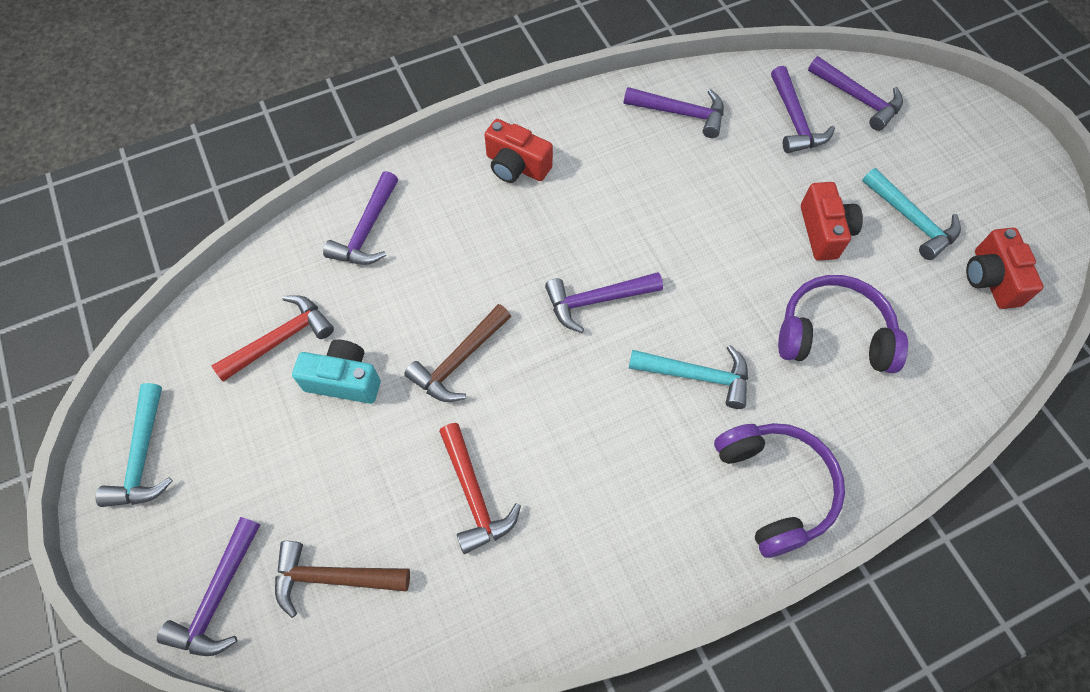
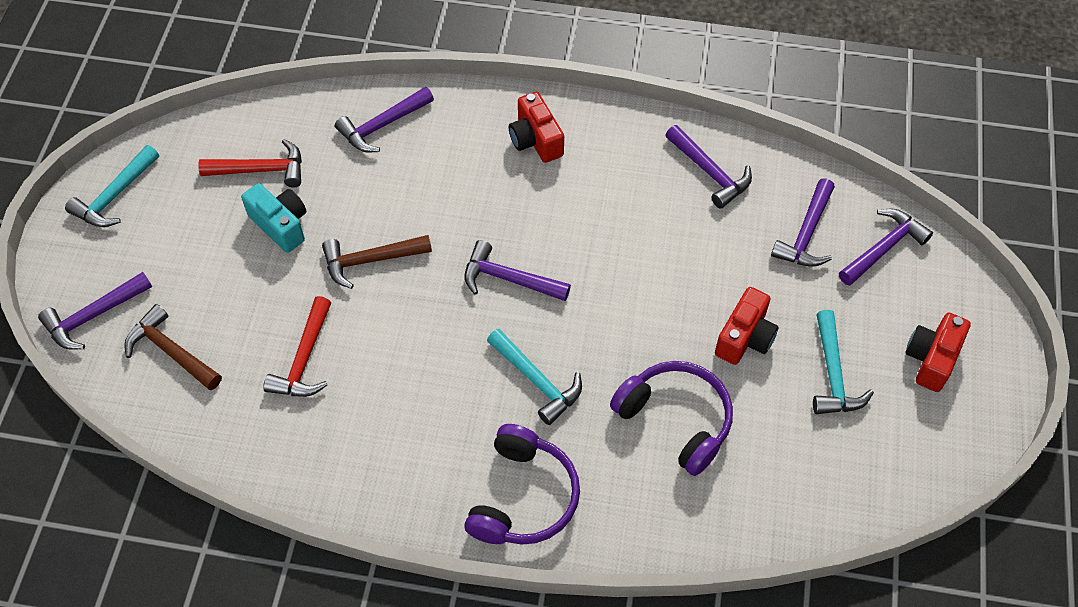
camera: 35 degrees right, 5 degrees down
purple hammer [808,56,903,131] -> purple hammer turned 120 degrees counterclockwise [839,209,933,286]
red camera [966,228,1044,309] -> red camera moved to [905,313,971,392]

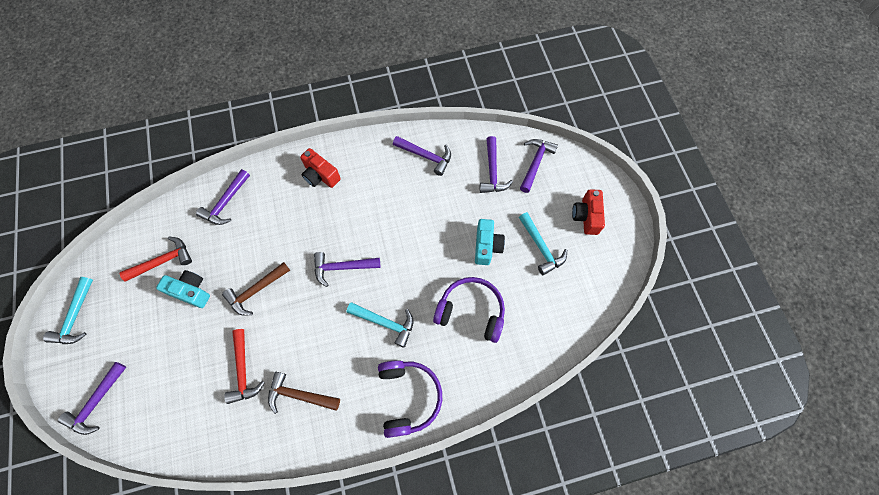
camera: 25 degrees left, 10 degrees up
brown hammer [124,304,222,390] -> brown hammer moved to [268,372,340,414]
red camera [715,287,779,365] -> turquoise camera [475,219,505,265]

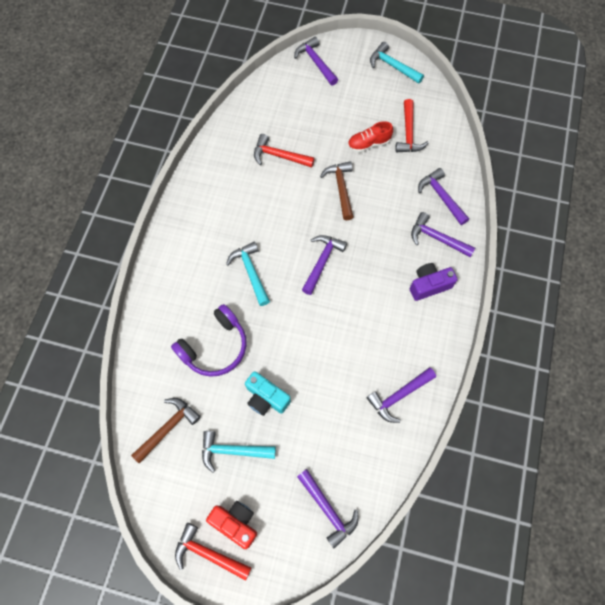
camera: 120 degrees right, 0 degrees up
turquoise camera [156,270,210,308] -> red shoe [348,121,393,153]
brown hammer [268,372,340,414] -> brown hammer moved to [131,398,201,464]
red camera [300,148,341,188] -> purple camera [409,263,458,301]
turquoise hammer [347,302,413,348] -> turquoise hammer turned 105 degrees clockwise [226,242,270,306]
purple headphones [378,360,442,438] -> none
purple hammer [480,136,513,193] -> purple hammer moved to [411,212,475,257]
none -> red hammer [175,523,251,581]

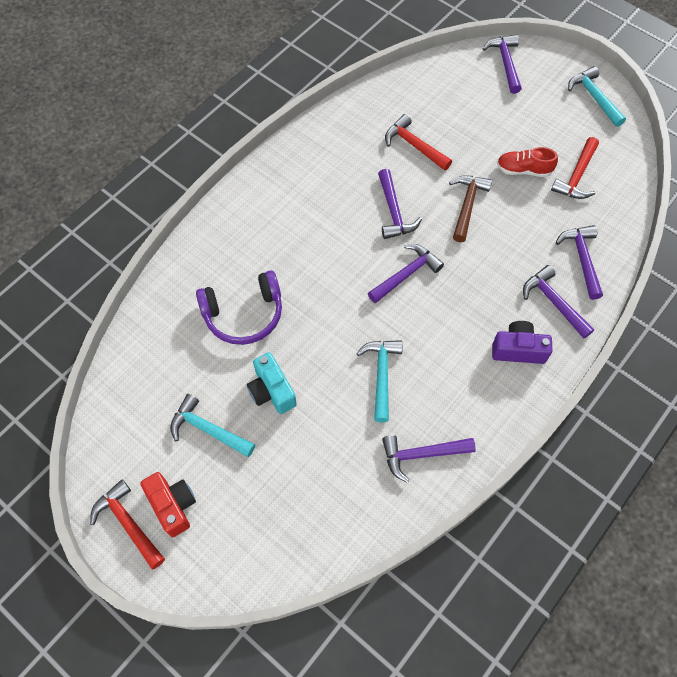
camera: 25 degrees right, 5 degrees down
brown hammer [131,398,201,464] -> none
turquoise hammer [226,242,270,306] -> turquoise hammer moved to [356,340,403,422]
purple hammer [297,469,358,549] -> purple hammer moved to [378,169,422,239]

